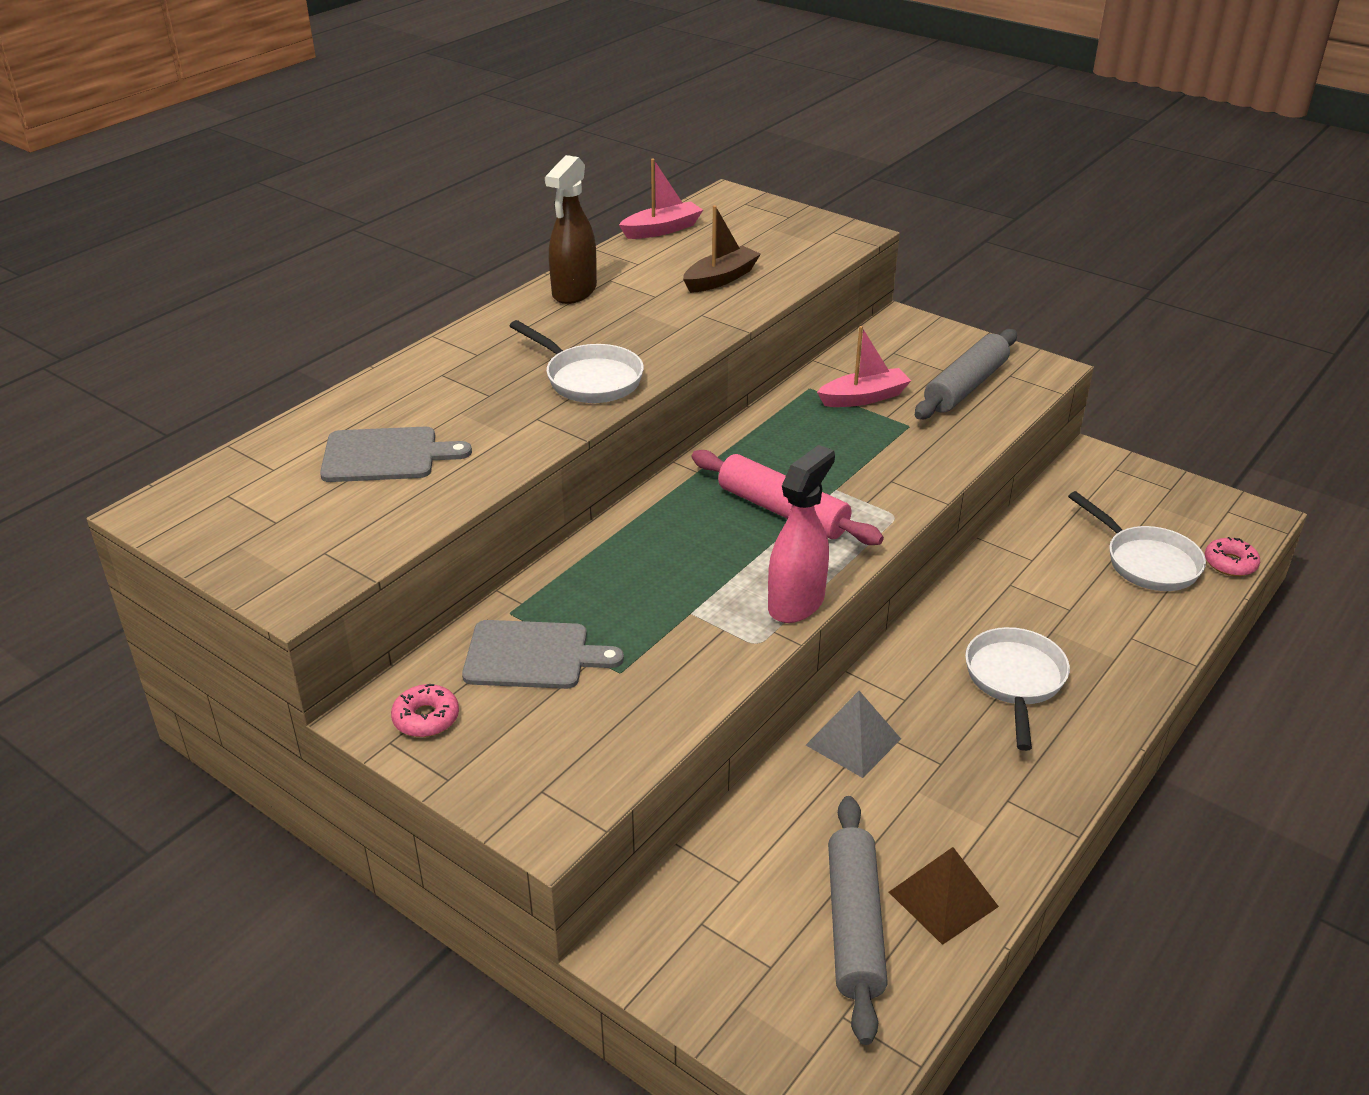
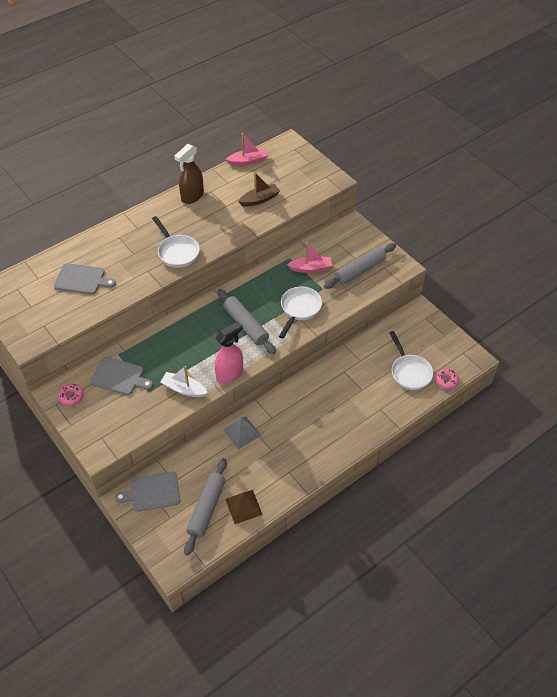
camera: 15 degrees right, 15 degrees up
pink rolling pin [692,450,884,545] -> grey rolling pin [218,289,276,354]
white pan [965,627,1070,751] -> white pan moved to [279,287,322,338]
none -> grey cutting board [115,472,180,512]
none -> white boat [160,366,208,397]

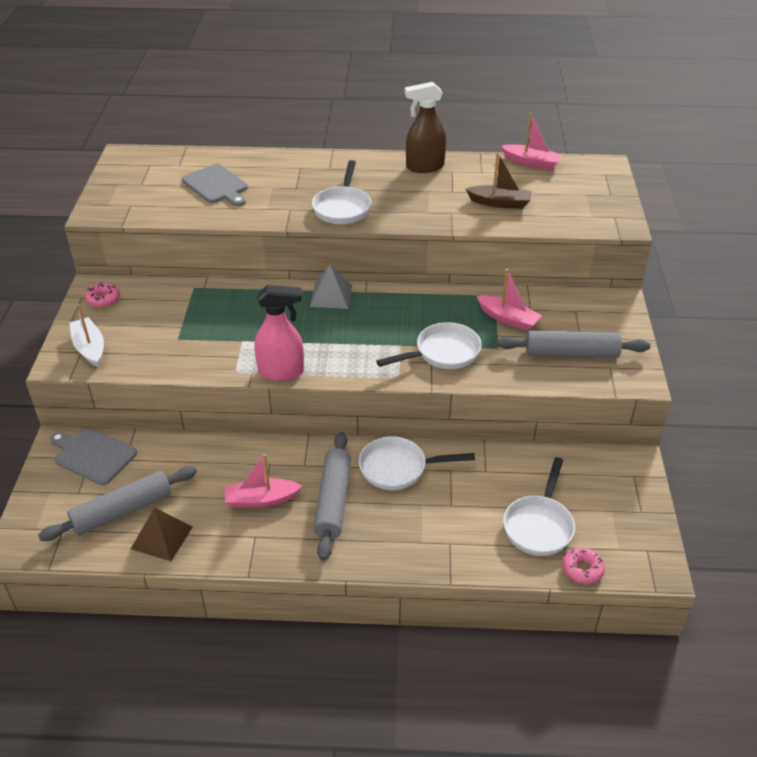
camera: 40 degrees right, 10 degrees down
grey cutting board [90,357,153,395] -> none
white boat [160,366,208,397] -> white boat moved to [70,304,104,367]
grey rolling pin [218,289,276,354] -> grey rolling pin moved to [313,432,351,561]
grey pyramid [224,416,262,449] -> grey pyramid moved to [310,264,352,309]
none -> pink boat [225,454,302,508]
none -> white pan [359,436,475,490]

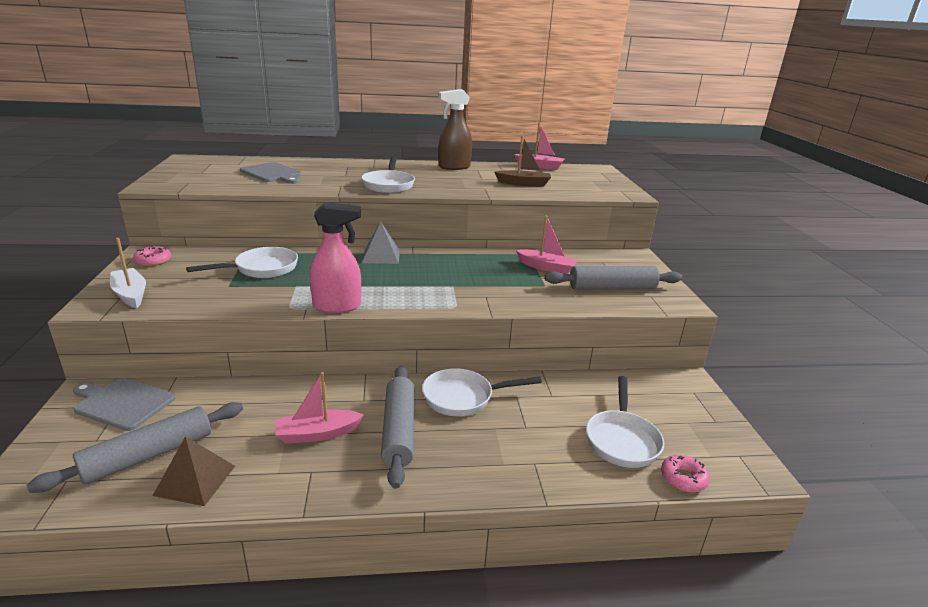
camera: 10 degrees left, 15 degrees down
white pan [376,322,482,369] -> white pan moved to [186,247,298,278]

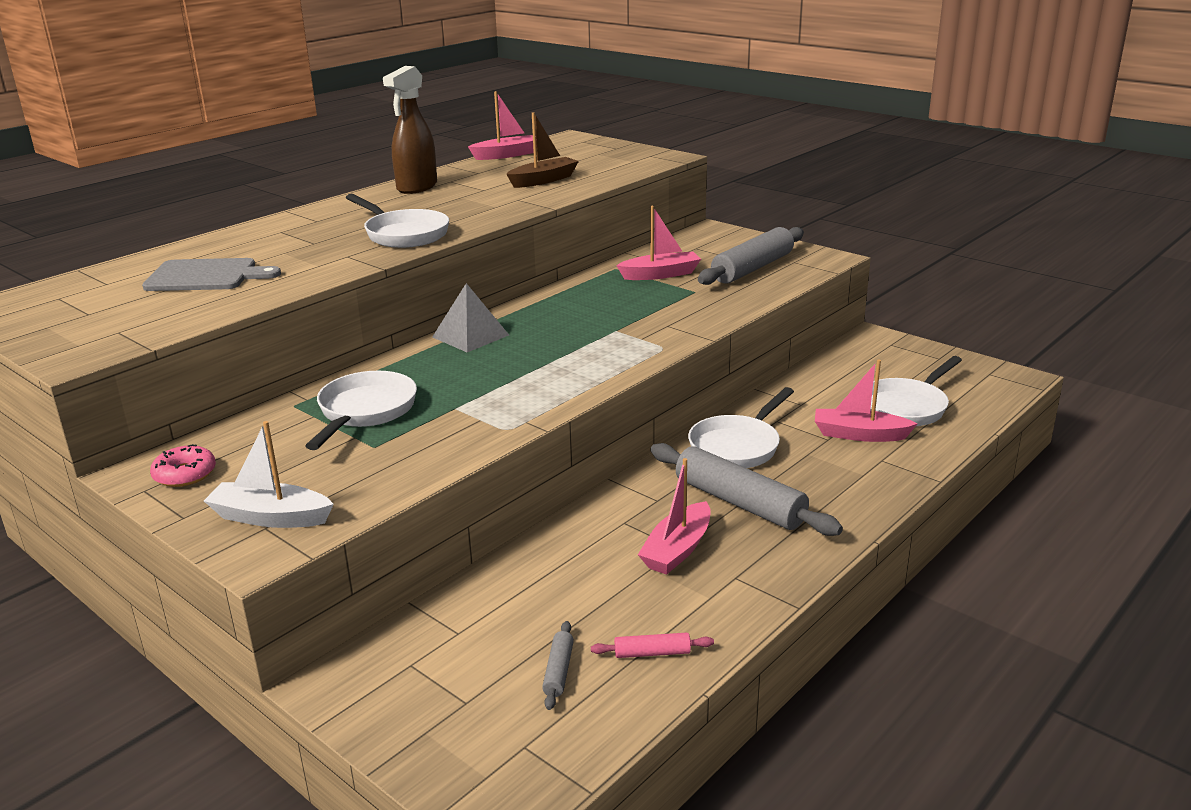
camera: 40 degrees left, 0 degrees up
grey rolling pin [27,402,243,493] -> grey rolling pin [542,621,574,710], size x0.44
grey cutting board [73,378,175,431] -> none
brown pyramid [153,436,235,506] -> pink rolling pin [591,633,714,658]
pink spray bottle [310,202,361,313] -> none
white pan [586,376,664,468] -> white pan turned 75 degrees clockwise [870,356,962,427]
pink donut [661,455,710,492] -> none
none -> pink boat [815,360,917,442]

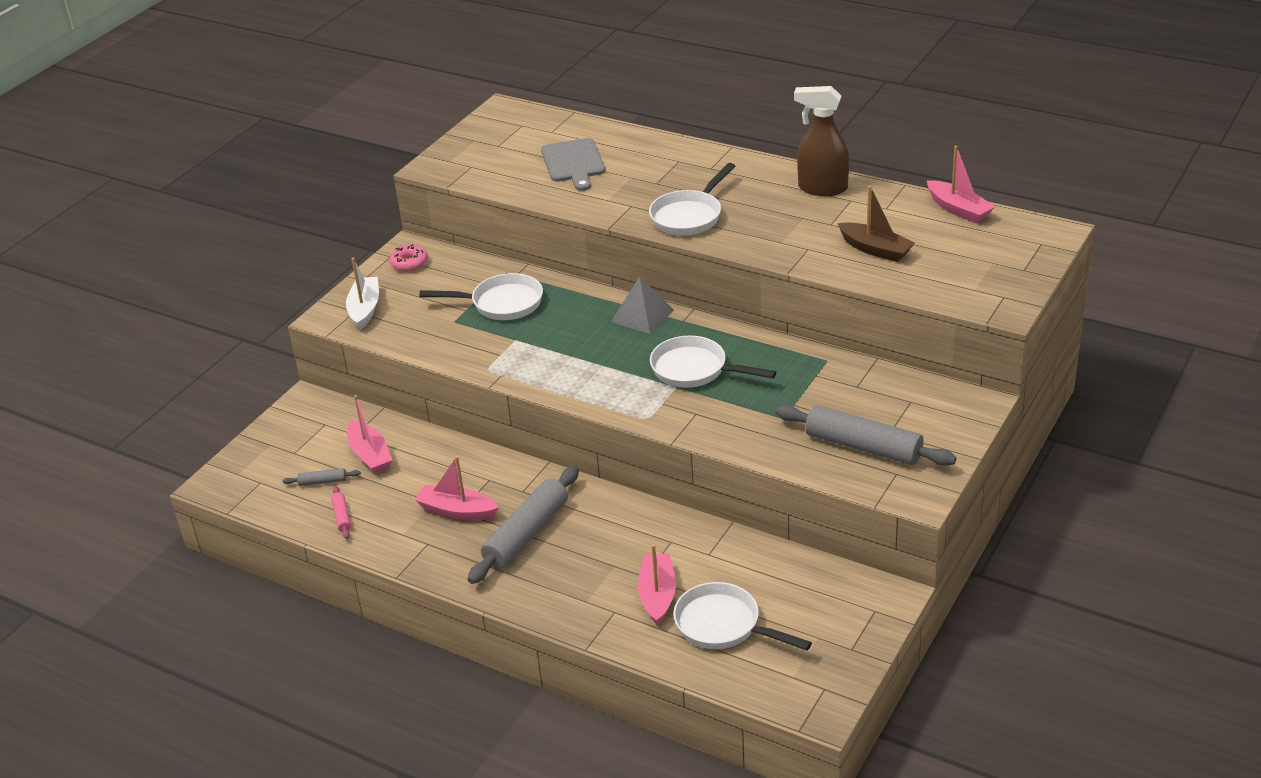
camera: 80 degrees right, 10 degrees up
pink boat [616,206,701,280] -> pink boat moved to [347,395,392,474]
white pan [688,387,794,468] -> white pan moved to [650,336,776,388]

